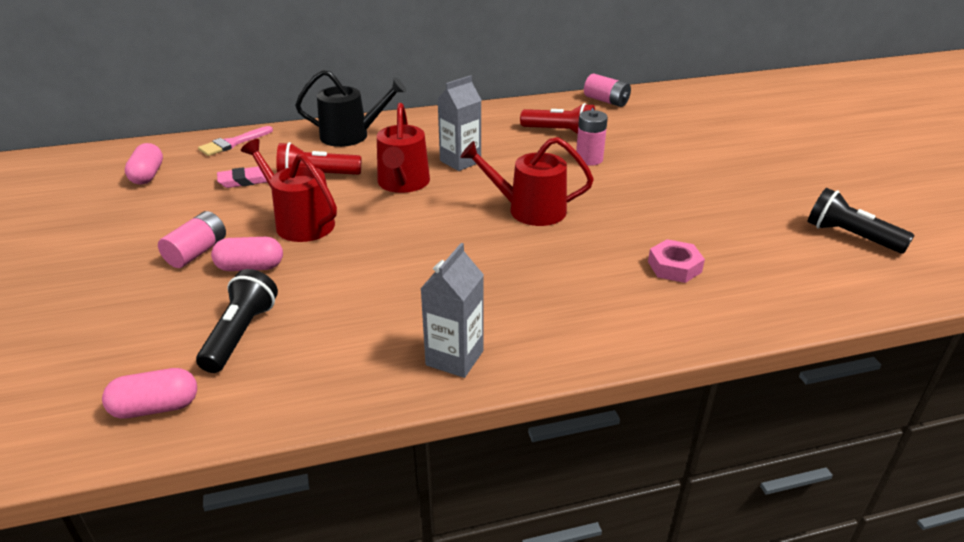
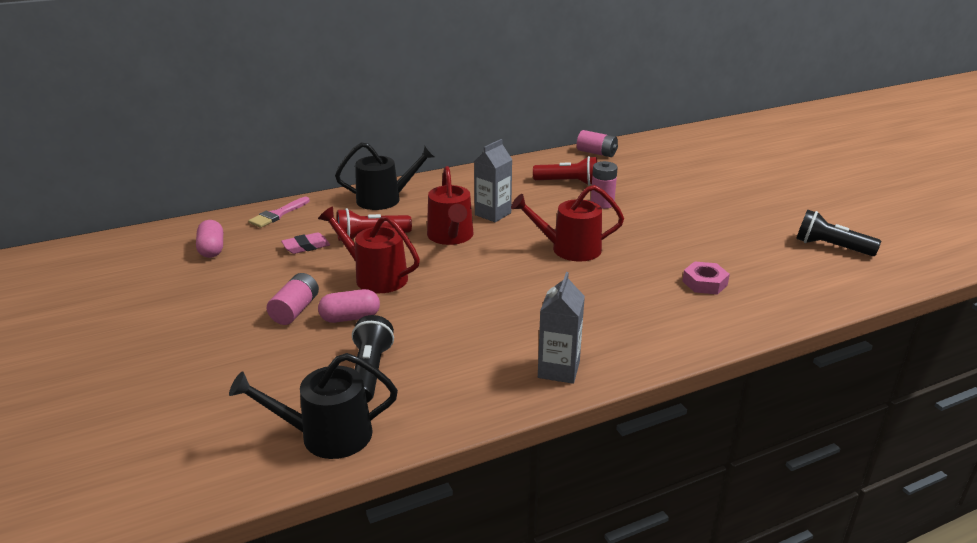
camera: 10 degrees left, 5 degrees down
pink capsule [102,368,197,419] -> black watering can [229,353,398,459]

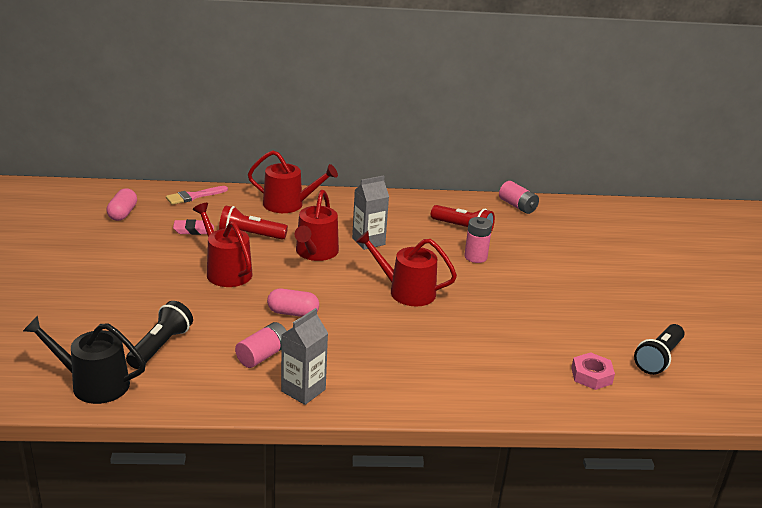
camera: 20 degrees right, 0 degrees up
pink battery [267,273,319,325] -> pink battery moved to [235,322,287,368]
pink capsule [318,289,380,323] -> pink capsule moved to [267,289,319,317]
black watering can [335,142,436,210] -> red watering can [248,150,338,213]
pink nut [682,261,730,295] -> pink nut moved to [571,352,615,390]
black flashlight [796,210,881,256] -> black flashlight turned 105 degrees counterclockwise [634,324,684,375]

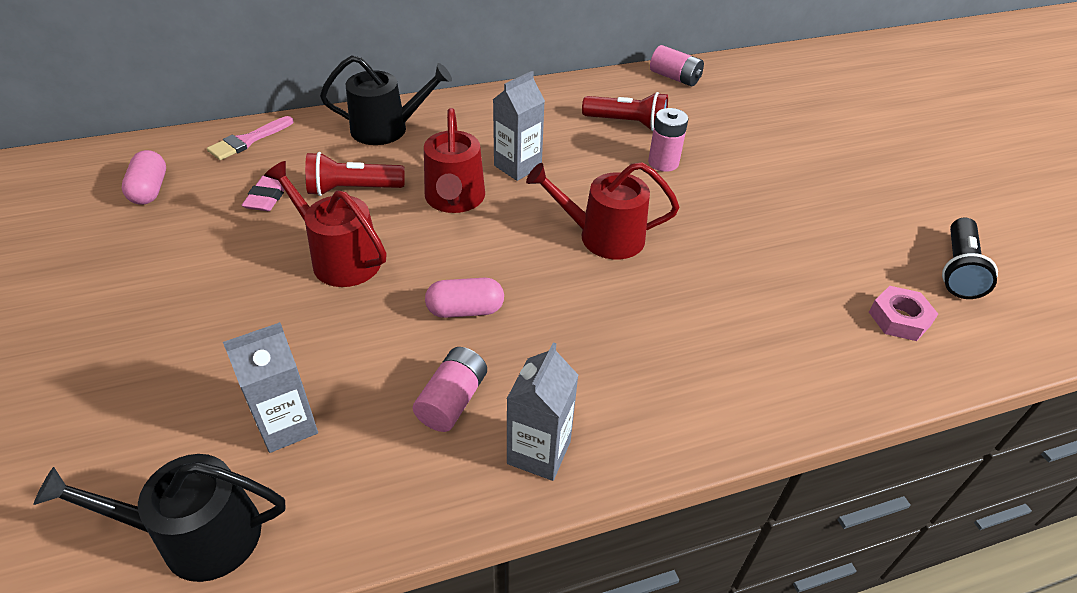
camera: 15 degrees left, 15 degrees up
black flashlight [126,301,193,369] -> grey carton [223,322,318,453]
pink eraser [173,219,214,235] -> pink eraser turned 60 degrees counterclockwise [242,176,284,211]
red watering can [248,150,338,213] -> black watering can [320,55,452,145]

